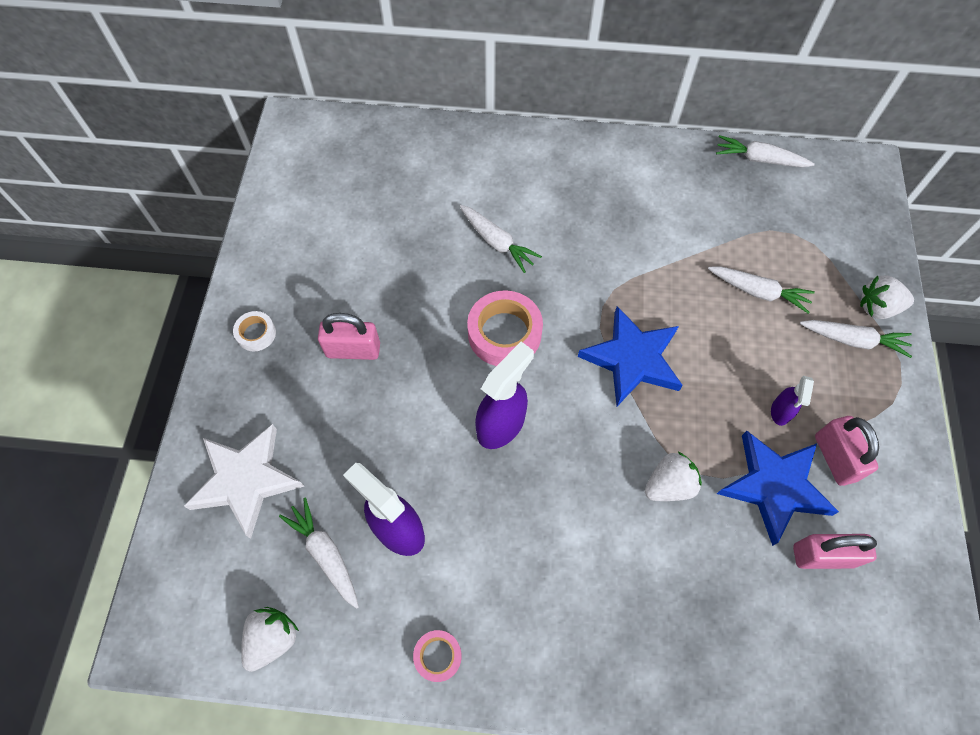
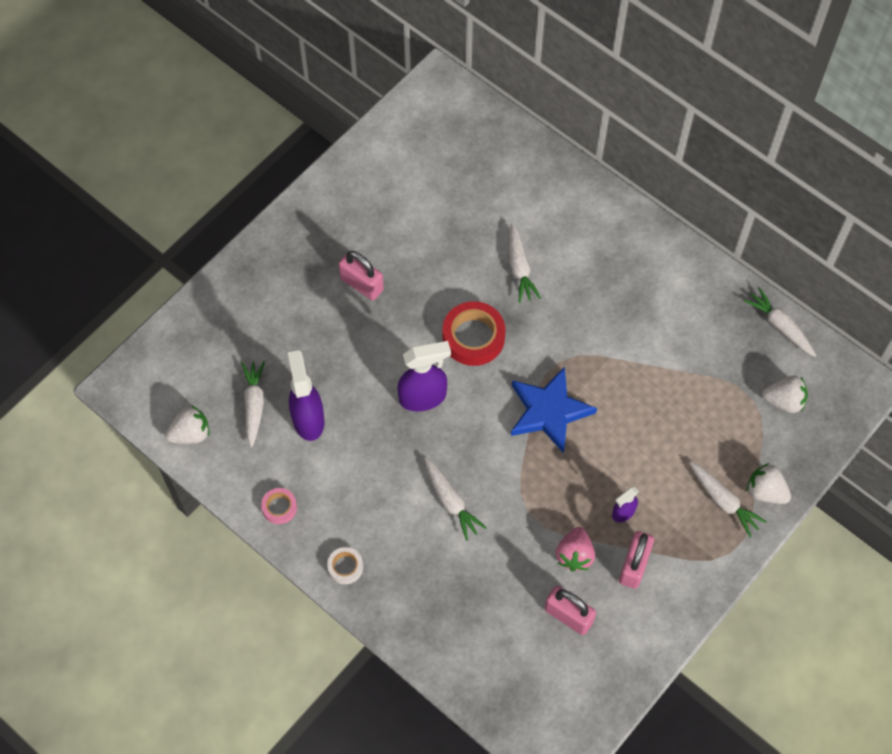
camera: 35 degrees right, 0 degrees up
white star [184,424,304,539] -> none
white tape [233,311,276,351] -> white tape moved to [327,547,363,584]
pink tape [467,290,543,366] -> red tape [443,301,505,366]
white strawberry [645,452,702,501] -> white strawberry moved to [762,376,808,413]
white carrot [708,266,815,314] -> white carrot moved to [425,458,487,541]
blue star [717,431,839,546] -> pink strawberry [556,527,595,572]

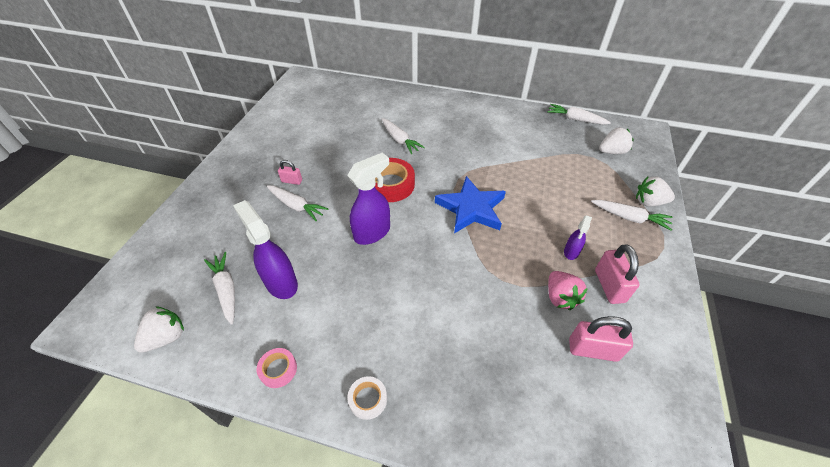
camera: 25 degrees left, 15 degrees down
pink padlock [339,251,384,301] -> pink padlock [278,160,302,185], size x0.58
white carrot [425,458,487,541] -> white carrot moved to [267,185,329,221]

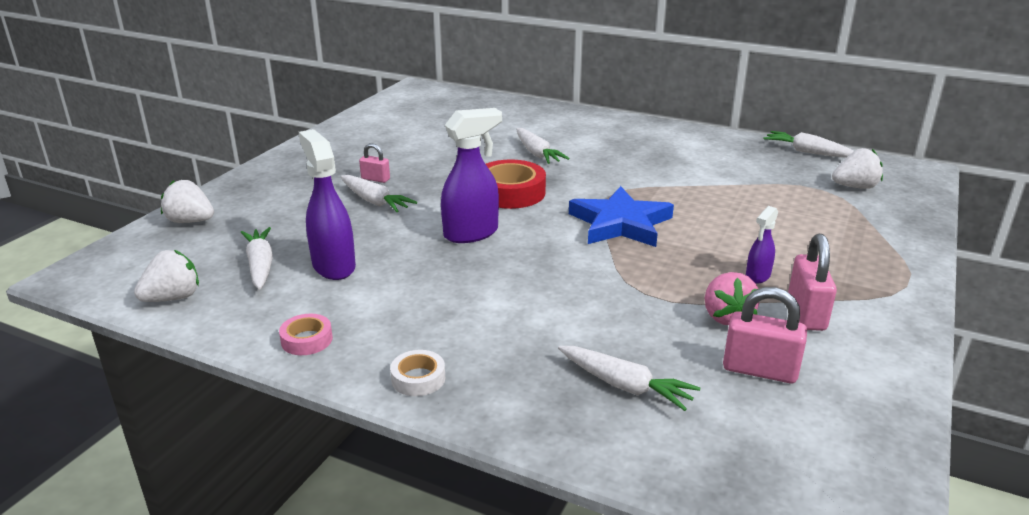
camera: 10 degrees right, 20 degrees down
white carrot [591,200,672,231] -> white carrot moved to [558,346,700,411]
white strawberry [636,177,675,206] -> white strawberry moved to [161,180,214,223]

